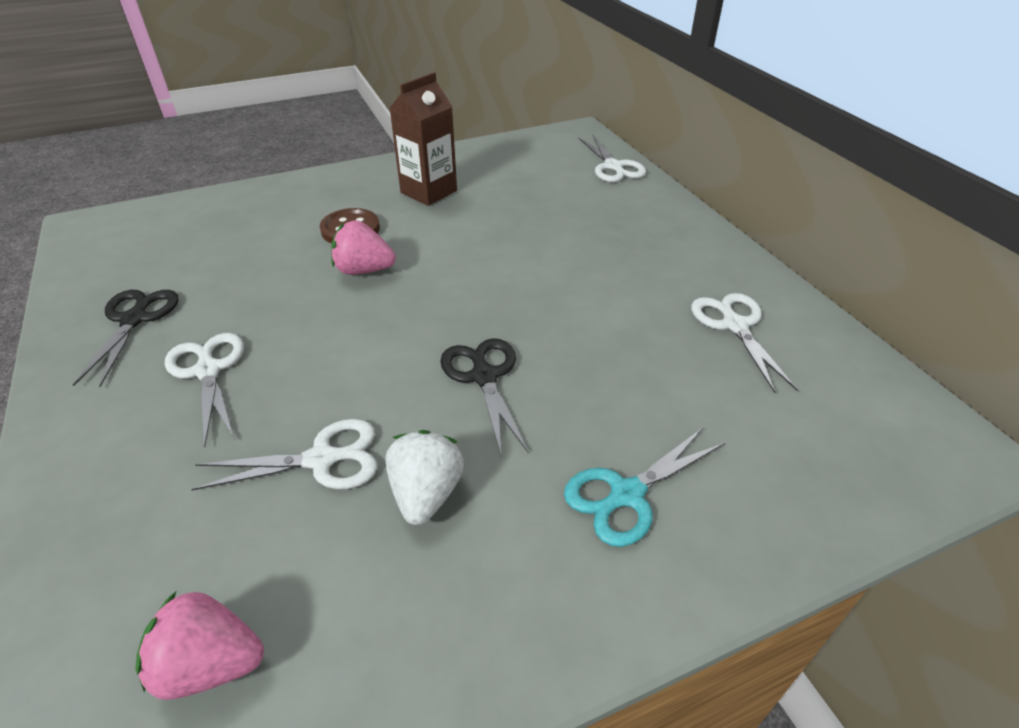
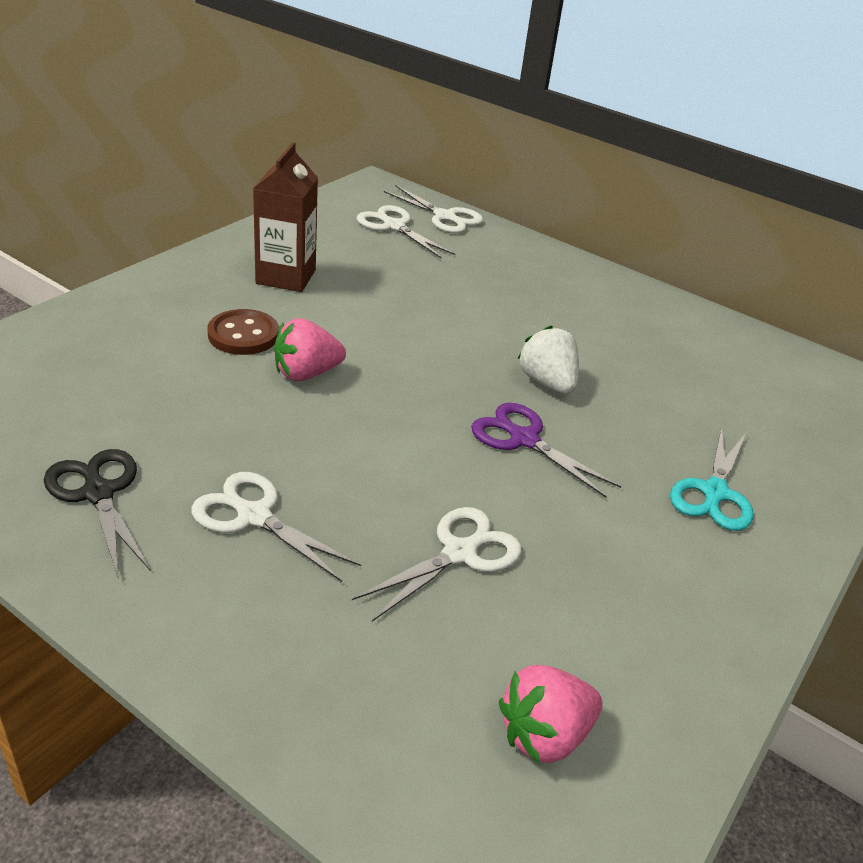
camera: 35 degrees left, 5 degrees down
white strawberry [385,430,464,525] -> white strawberry moved to [518,325,579,394]
black scissors [440,338,529,458] -> purple scissors [471,403,621,498]
white scissors [691,293,798,393] -> white scissors moved to [357,205,455,259]

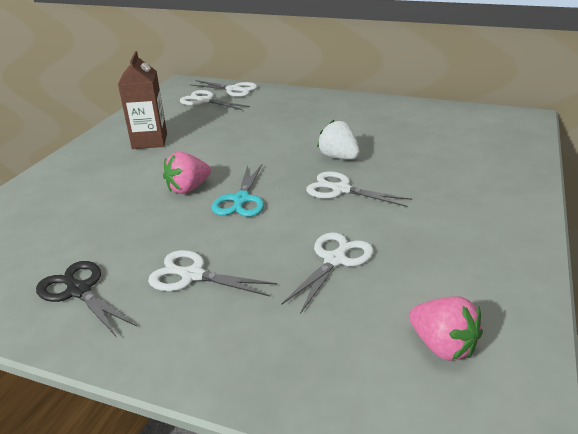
camera: 10 degrees left, 5 degrees down
brown button [208,309,279,355] -> none
purple scissors [471,403,621,498] -> white scissors [306,171,412,207]
pink strawberry [499,665,603,764] -> pink strawberry turned 90 degrees counterclockwise [409,296,483,361]
turquoise scissors [670,427,753,531] -> turquoise scissors moved to [211,164,264,217]

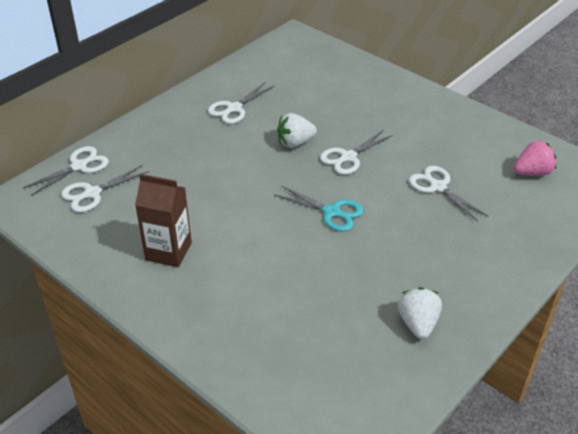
camera: 70 degrees left, 10 degrees up
black scissors [36,261,137,336] -> white strawberry [398,287,442,339]
white scissors [148,250,277,296] -> white scissors moved to [208,82,275,124]
pink strawberry [163,152,211,194] -> none

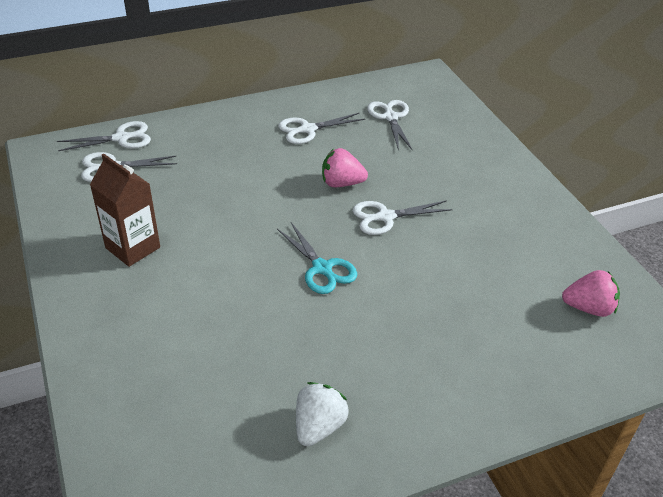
camera: 25 degrees right, 0 degrees up
white strawberry [277,113,317,148] -> pink strawberry [322,148,368,187]
white scissors [409,166,488,222] -> white scissors moved to [367,100,412,151]

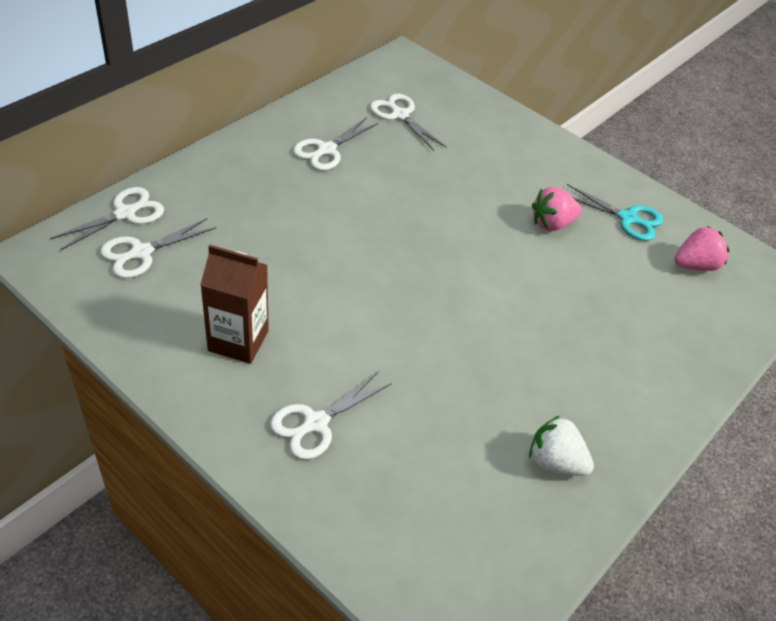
camera: 30 degrees left, 5 degrees up
turquoise scissors [277,222,357,294] -> turquoise scissors moved to [567,184,663,241]
white strawberry [296,382,349,446] -> white strawberry turned 60 degrees counterclockwise [529,416,594,476]
pink strawberry [322,148,368,187] -> pink strawberry moved to [532,187,582,231]
white scissors [353,200,453,235] -> white scissors moved to [270,371,392,460]

